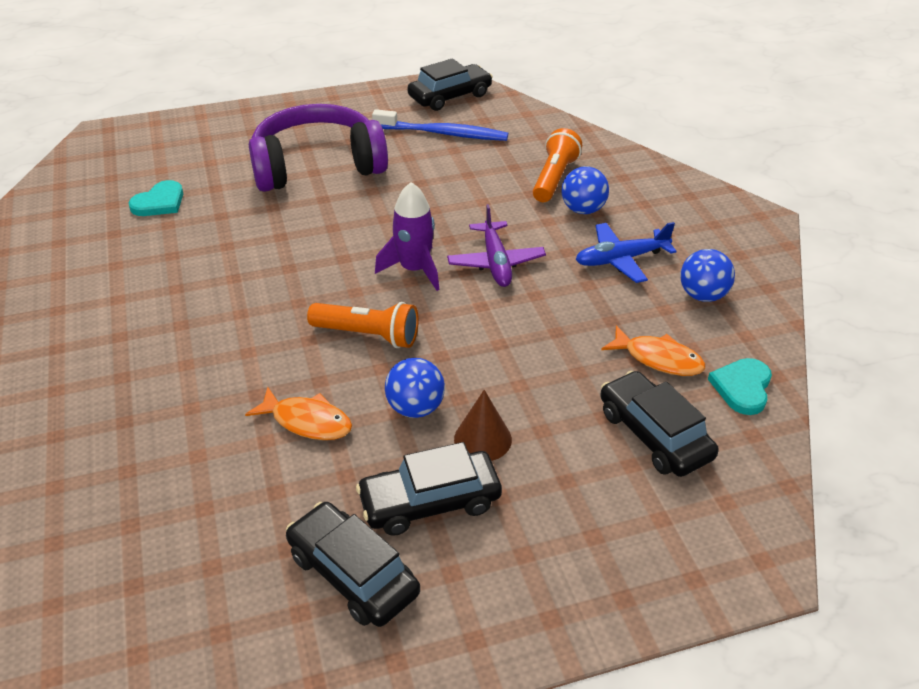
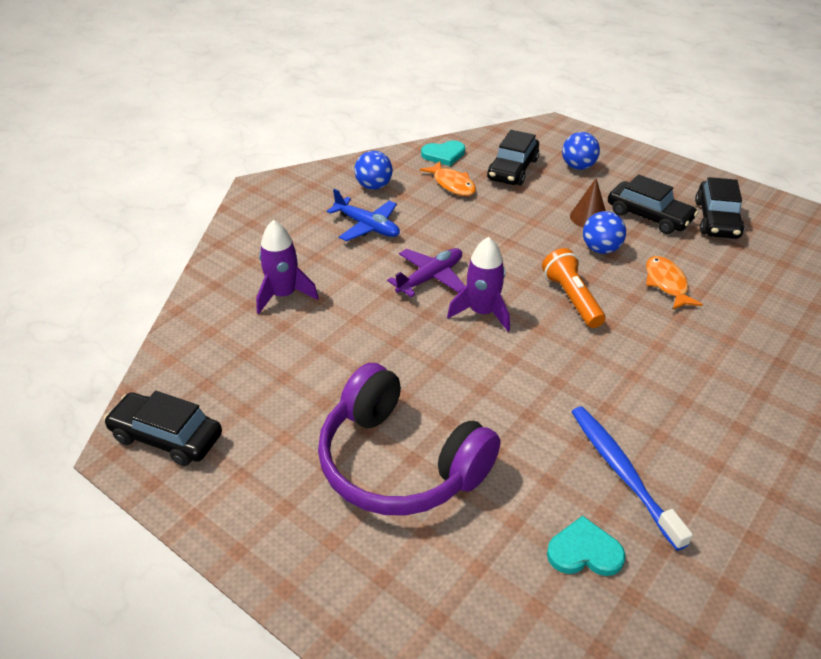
camera: 125 degrees left, 0 degrees up
blue toothbrush [372,109,508,141] -> blue toothbrush moved to [572,406,693,551]
orange flashlight [533,128,582,202] -> purple rocket [256,220,319,314]
blue ball [562,166,609,214] -> blue ball moved to [562,132,600,170]
orange fish [601,325,705,376] -> orange fish turned 150 degrees clockwise [420,161,476,196]

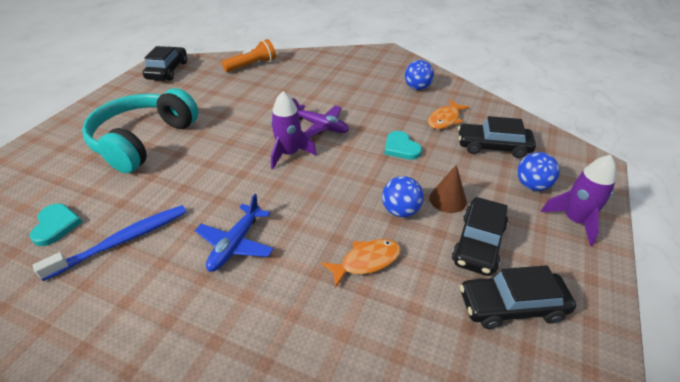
camera: 75 degrees right, 0 degrees up
purple rocket [256,220,319,314] -> purple rocket moved to [541,155,616,246]
purple headphones [318,363,500,516] -> turquoise headphones [82,88,199,173]
blue plane [327,189,400,241] -> blue plane moved to [195,194,274,272]
turquoise heart [421,141,465,166] -> turquoise heart moved to [384,131,422,160]
orange flashlight [542,248,606,328] -> orange flashlight moved to [222,39,276,72]

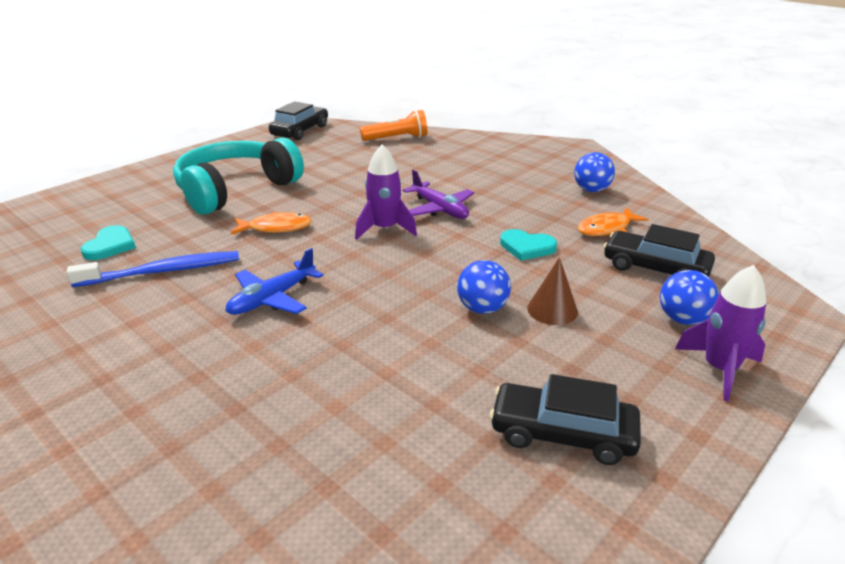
camera: 20 degrees right, 10 degrees down
orange fish [321,239,401,288] -> orange fish moved to [231,212,312,235]
turquoise heart [384,131,422,160] -> turquoise heart turned 60 degrees counterclockwise [500,229,557,261]
black car [452,197,508,276] -> none

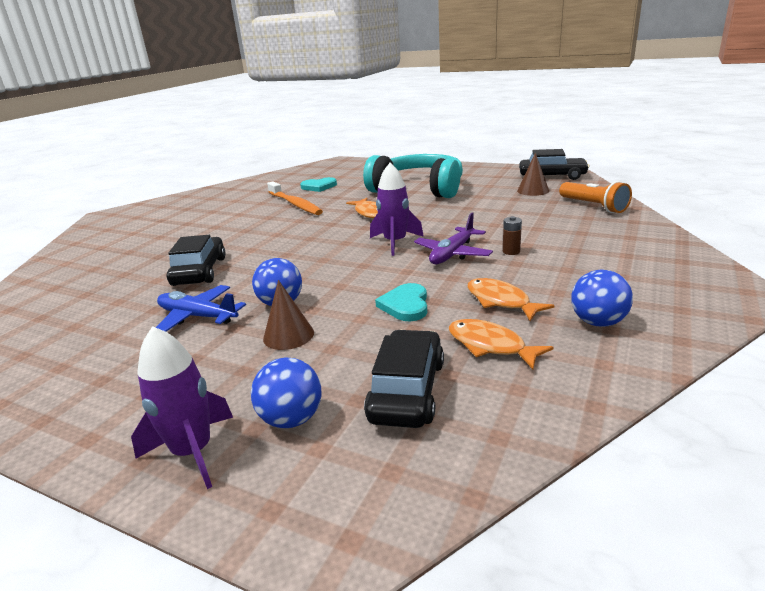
camera: 75 degrees right, 5 degrees down
blue toothbrush [66,251,239,287] -> orange toothbrush [267,181,323,215]
blue plane [226,248,324,315] -> blue plane moved to [156,285,246,332]
black car [490,374,641,465] -> black car moved to [167,235,226,286]
none -> orange fish [467,278,555,321]
none -> brown battery [503,216,522,255]
none -> brown cone [517,153,549,196]

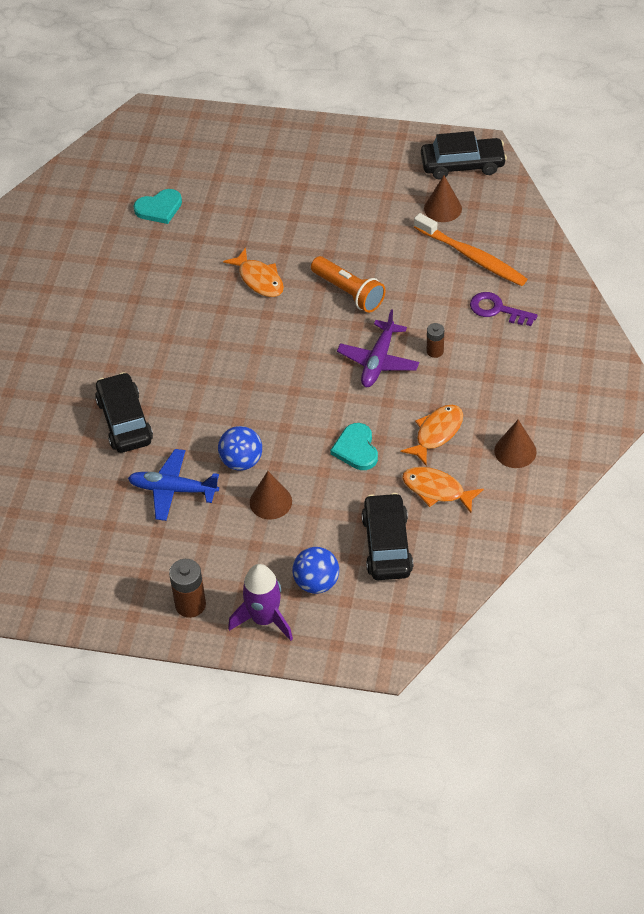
camera: 15 degrees left, 25 degrees up
orange toothbrush [267,181,323,215] -> orange toothbrush moved to [414,213,527,286]
turquoise headphones [363,154,463,198] -> none
purple rocket [370,163,424,256] -> none
orange fish [467,278,555,321] -> orange fish turned 90 degrees clockwise [401,405,463,465]
orange flashlight [559,181,632,213] -> orange flashlight moved to [311,256,386,313]
blue ball [571,270,633,327] -> brown cone [494,420,537,468]
none -> brown battery [169,559,206,618]
none -> purple key [470,292,537,326]

